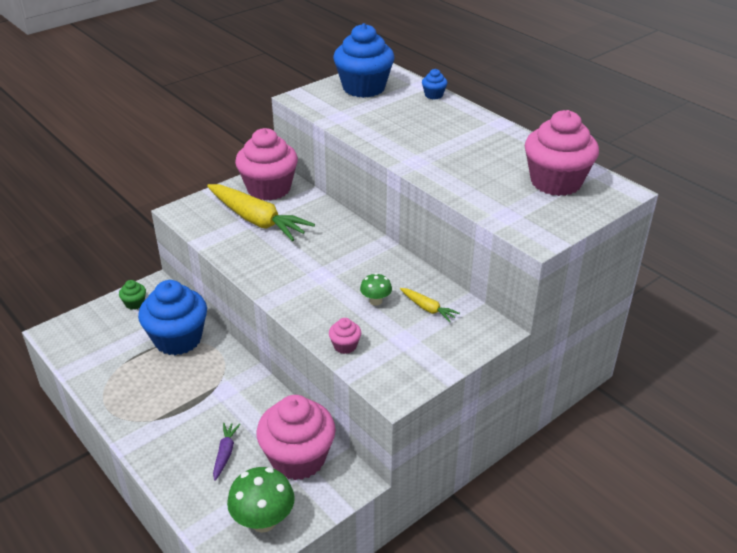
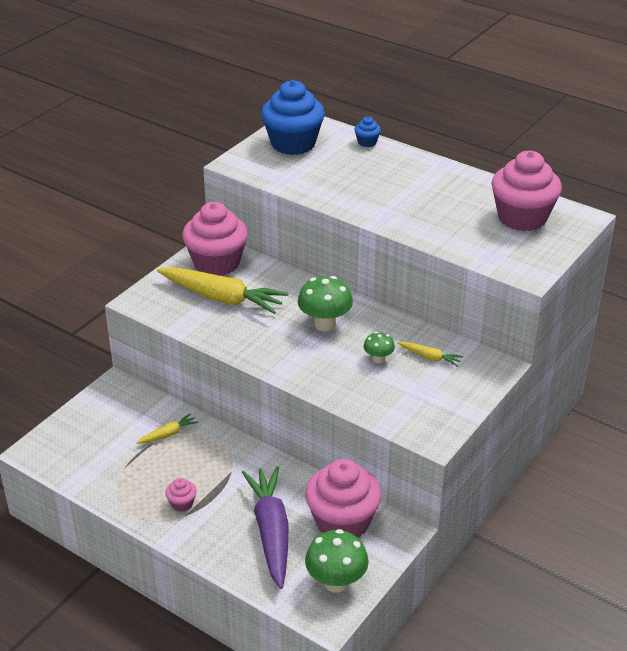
camera: 15 degrees left, 0 degrees up
green cupcake [119,280,146,310] -> none
blue cupcake [138,280,207,355] -> yellow carrot [137,413,198,444]
purple carrot [213,423,240,481] -> purple carrot [242,466,289,589], size x2.21
pink cupcake [329,318,361,354] -> pink cupcake moved to [165,478,197,512]
none -> green mushroom [298,276,353,331]

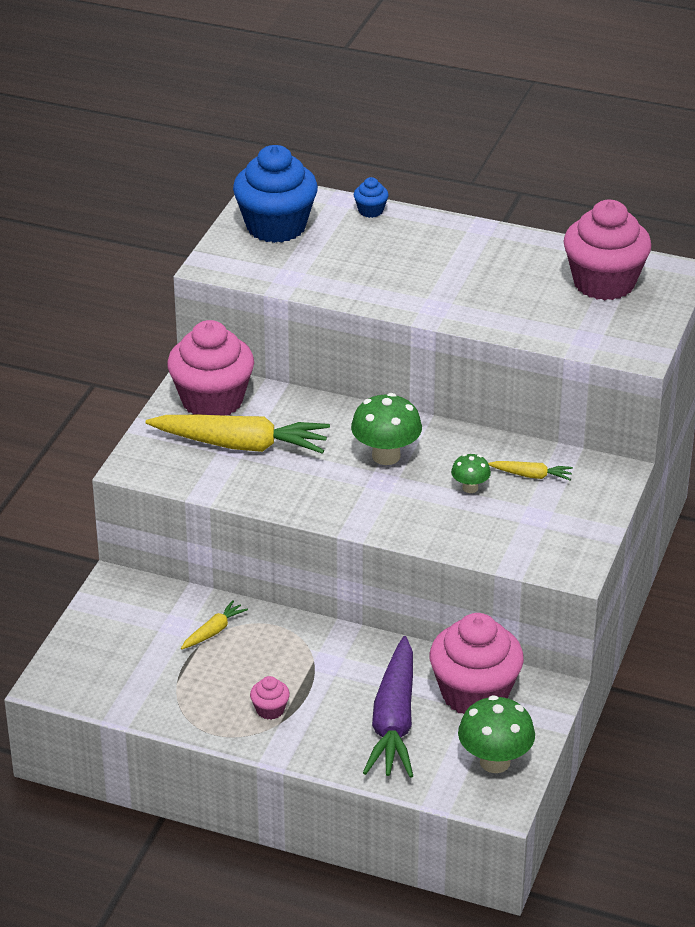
camera: 15 degrees left, 0 degrees up
purple carrot [242,466,289,589] -> purple carrot turned 150 degrees counterclockwise [363,636,413,778]

